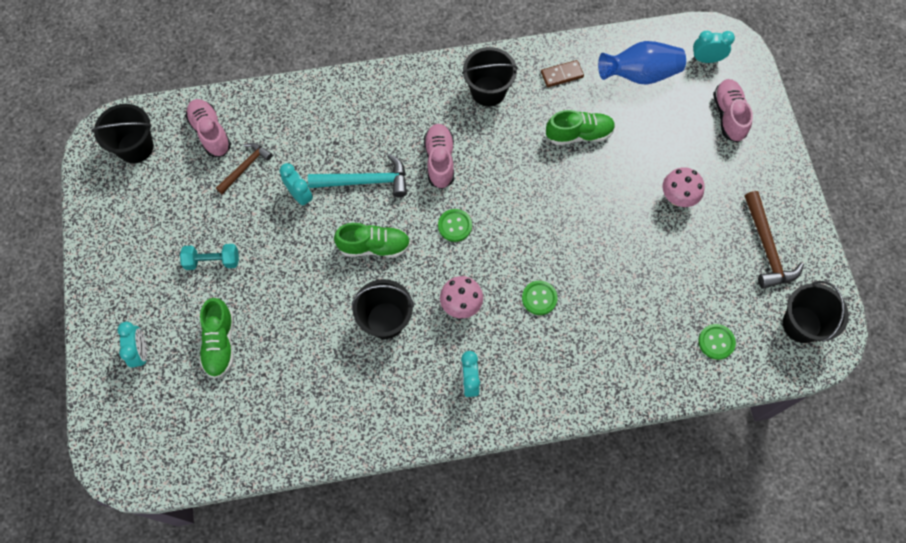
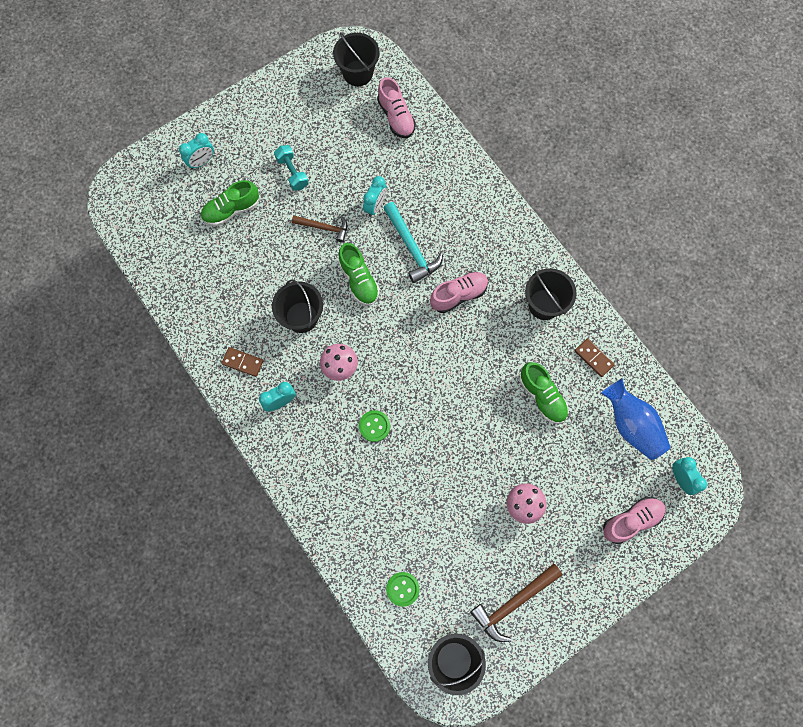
camera: 65 degrees right, 5 degrees up
pink shoe [185,99,231,157] -> pink shoe turned 120 degrees clockwise [377,77,416,138]
brown hammer [216,143,272,194] -> brown hammer moved to [292,215,347,243]
green button [438,209,472,242] -> none
none -> brown domino [221,347,263,377]

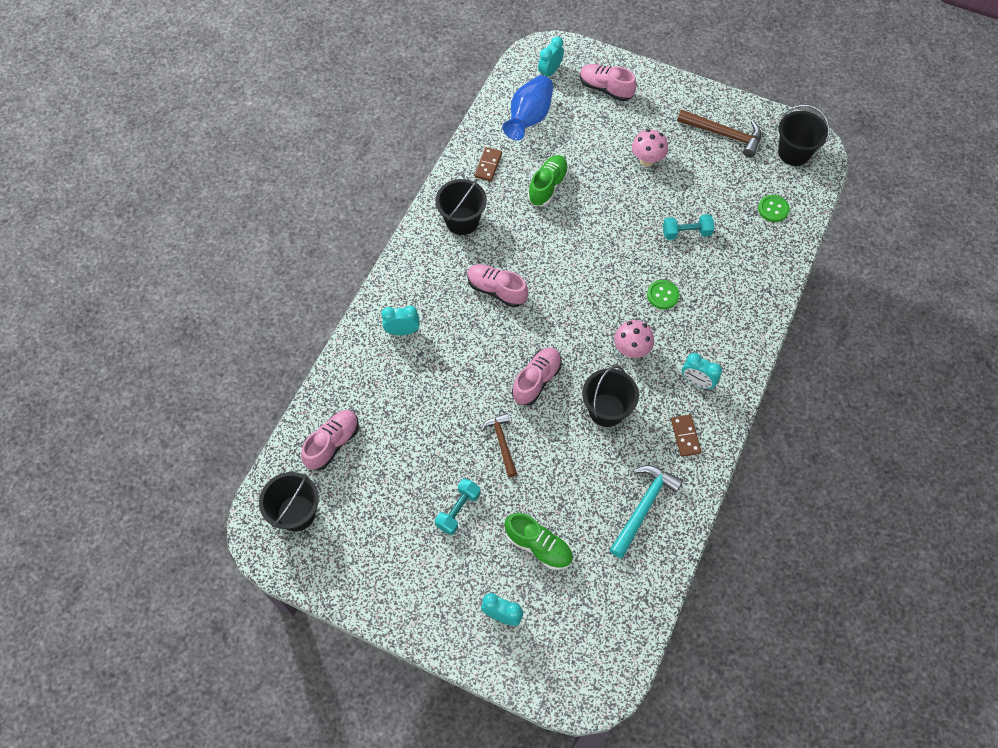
camera: 120 degrees left, 10 degrees down
green shoe [338,243,380,306] -> pink shoe [512,348,562,406]
turquoise clock [363,176,387,217] -> turquoise clock moved to [381,306,419,335]
turquoise hammer [383,202,443,283] -> turquoise hammer moved to [610,465,683,558]
none -> turquoise dumbbell [663,214,714,240]

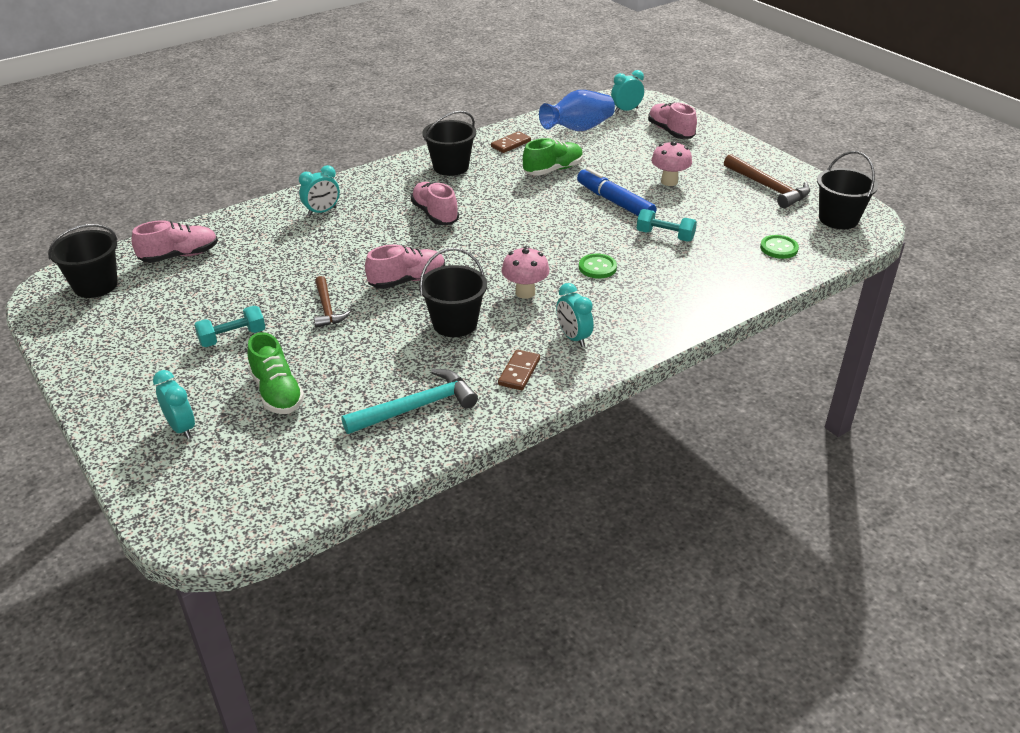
camera: 30 degrees right, 25 degrees down
turquoise clock [381,306,419,335] -> turquoise clock turned 120 degrees clockwise [299,165,340,216]
brown hammer [480,413,517,477] -> brown hammer turned 150 degrees clockwise [314,276,350,328]
none -> blue marker [577,168,656,216]

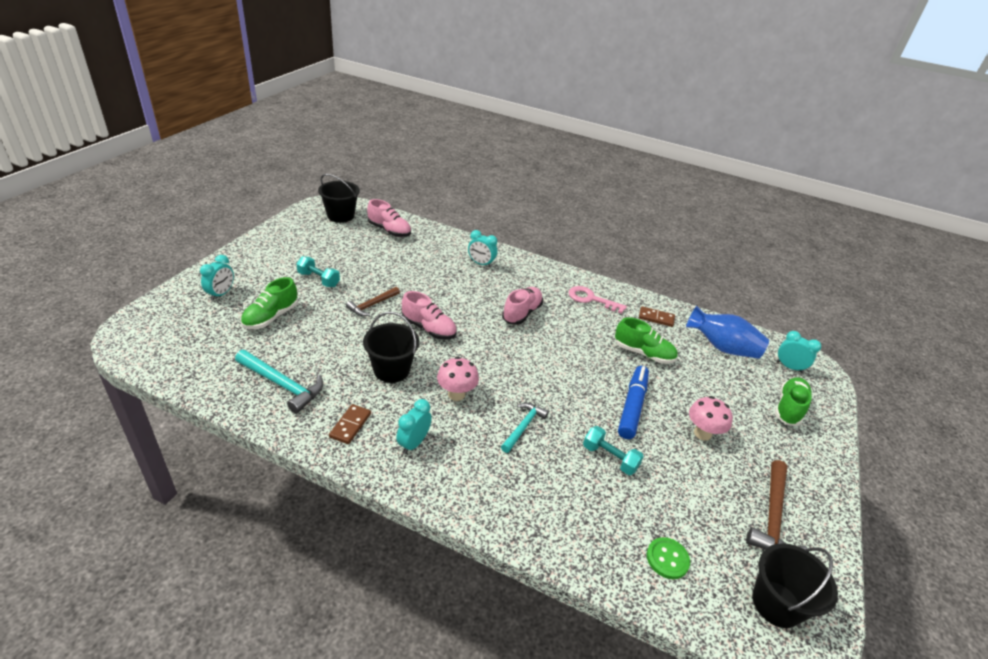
camera: 55 degrees right, 0 degrees up
black bucket [422,111,476,176] -> pink key [569,286,627,314]
brown domino [498,349,540,390] -> brown domino turned 60 degrees counterclockwise [329,404,371,444]
green button [579,254,617,279] -> turquoise hammer [501,403,549,453]
turquoise dumbbell [637,209,697,242] -> turquoise dumbbell turned 45 degrees counterclockwise [583,426,644,475]
pink shoe [648,102,697,139] -> green shoe [775,377,812,426]

